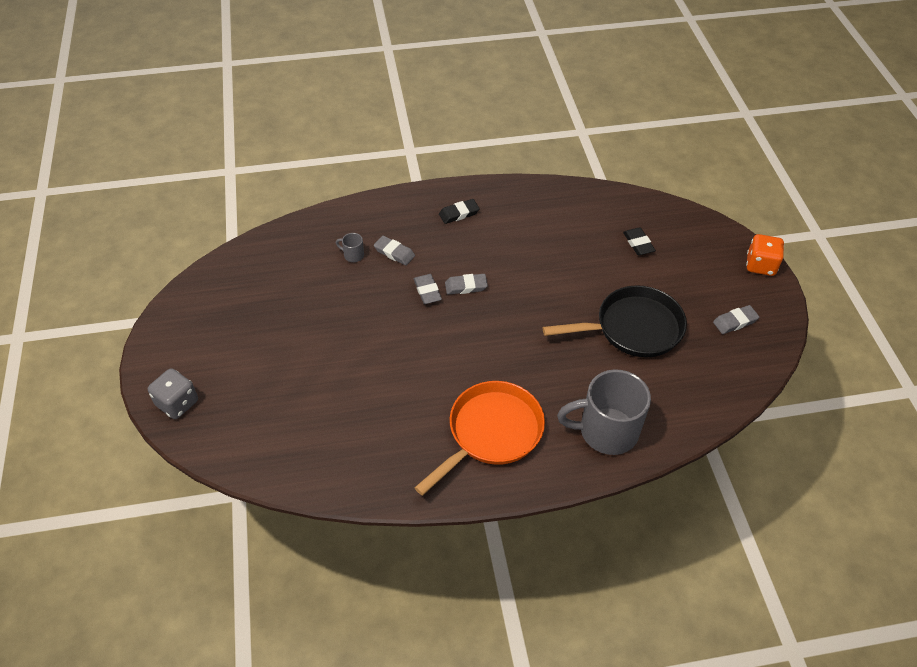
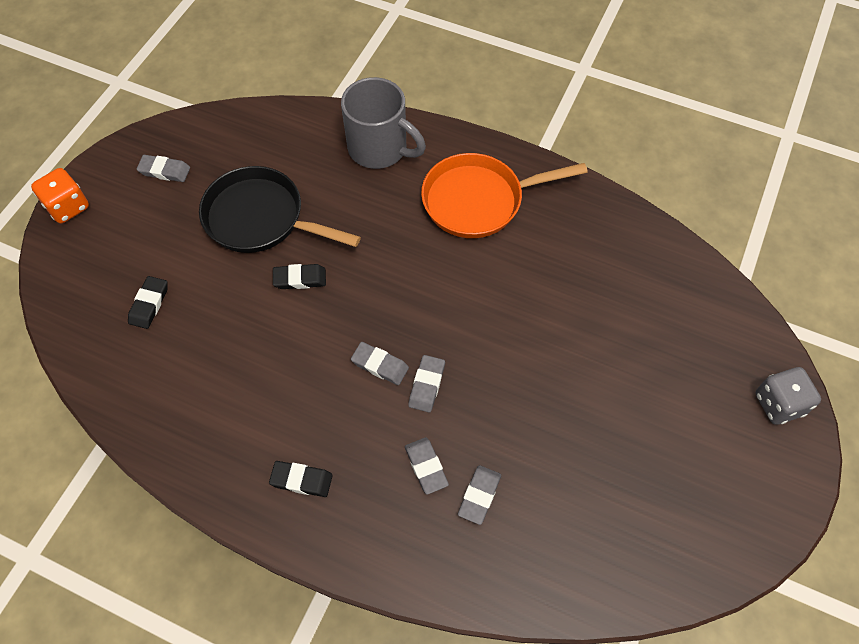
camera: 145 degrees left, 10 degrees up
grey mug [336,233,364,262] -> grey eraser [458,465,501,525]
none -> black eraser [273,264,326,289]

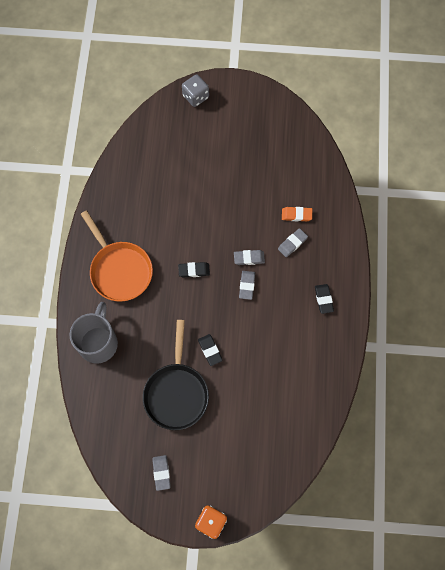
camera: 110 degrees left, 10 degrees up
black eraser [128,276,168,329] -> black eraser moved to [178,262,210,278]
grey eraser [458,465,501,525] -> orange eraser [282,207,312,221]

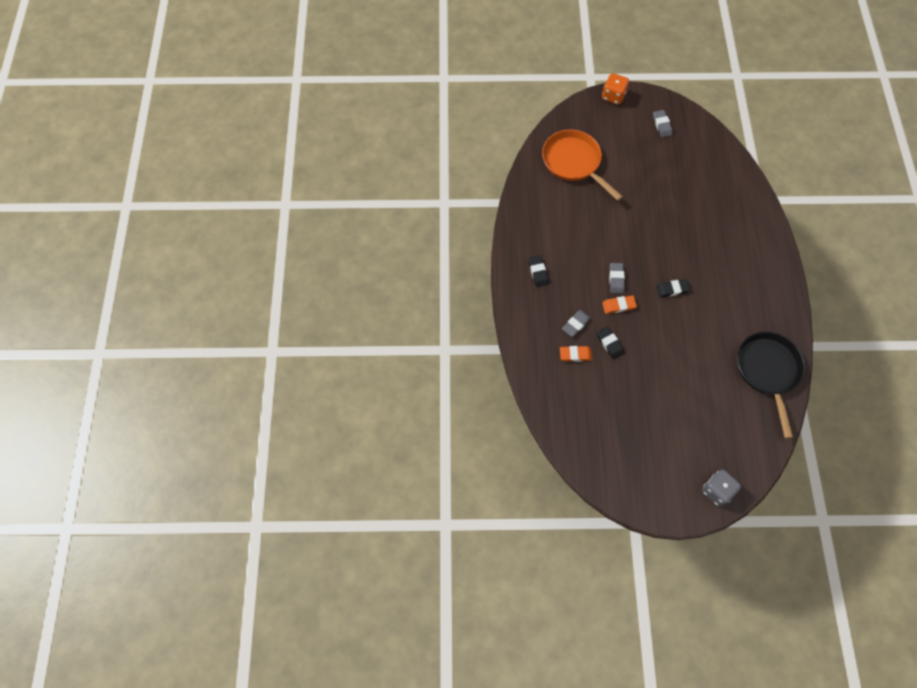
camera: 175 degrees right, 5 degrees down
grey mug [69,302,118,364] -> none
orange pan [81,210,153,302] -> orange pan moved to [542,130,623,201]
black pan [143,320,209,430] -> black pan moved to [737,332,805,439]
black eraser [198,334,223,366] -> black eraser moved to [597,326,624,359]
grey eraser [234,250,265,265] -> orange eraser [602,296,637,314]

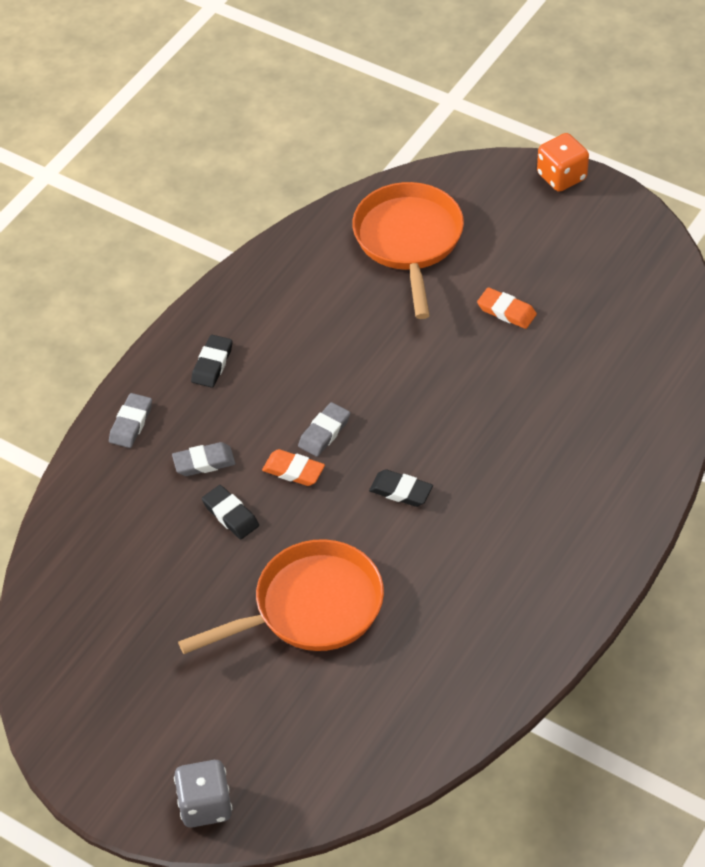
camera: 35 degrees right, 15 degrees down
orange eraser [560,346,592,362] -> orange eraser moved to [477,287,537,329]
black eraser [597,326,624,359] -> black eraser turned 45 degrees counterclockwise [202,485,259,539]
grey eraser [653,110,673,137] -> grey eraser moved to [109,393,152,448]
black pan [737,332,805,439] -> none
none -> orange pan [178,539,384,654]

